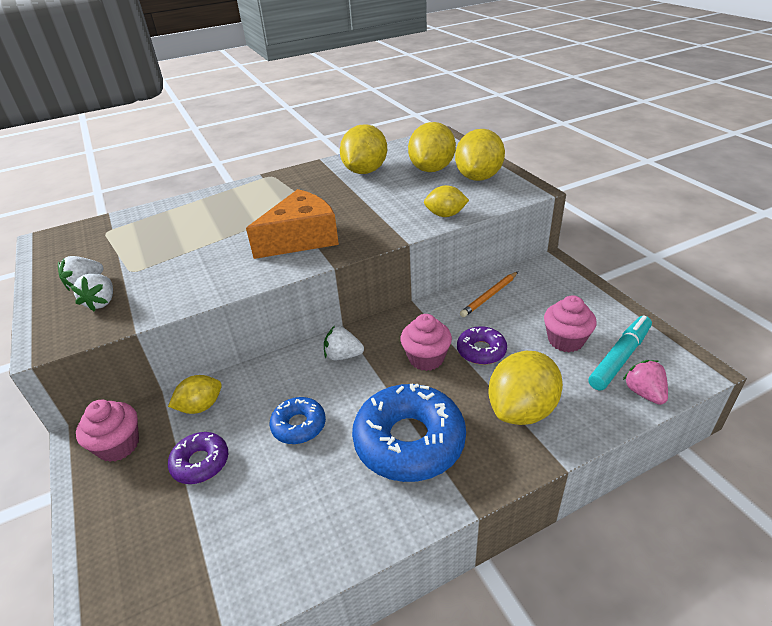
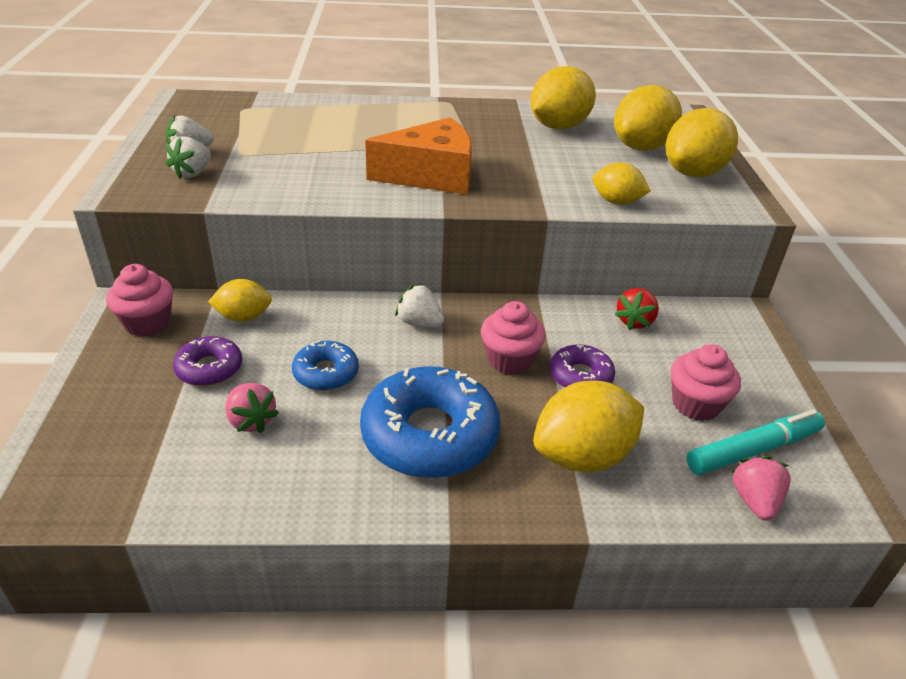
camera: 20 degrees right, 0 degrees up
orange pencil [460,272,518,317] -> red strawberry [615,288,659,330]
none -> pink strawberry [226,383,279,433]

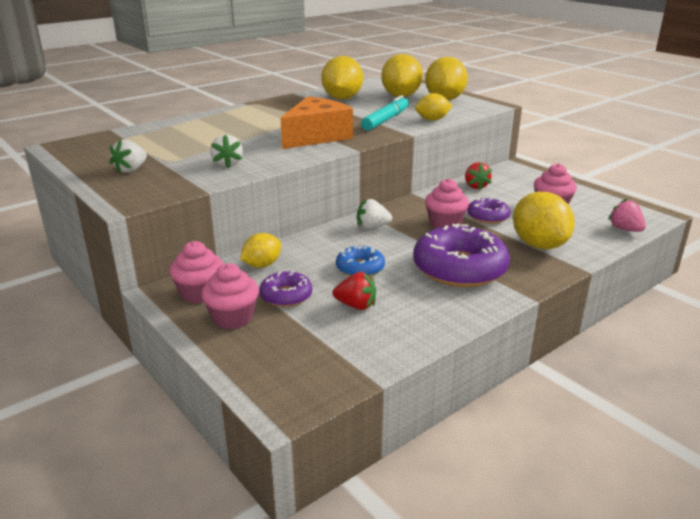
camera: 35 degrees left, 10 degrees down
white strawberry [166,136,211,179] -> white strawberry moved to [210,135,243,168]
pink strawberry [226,383,279,433] -> red strawberry [333,272,376,310]
blue donut [360,366,500,478] -> purple donut [413,224,510,287]
yellow lemon [533,381,644,473] -> yellow lemon turned 45 degrees counterclockwise [513,192,575,249]
turquoise marker [687,410,825,475] -> turquoise marker moved to [361,95,409,131]
none -> pink cupcake [201,263,259,329]

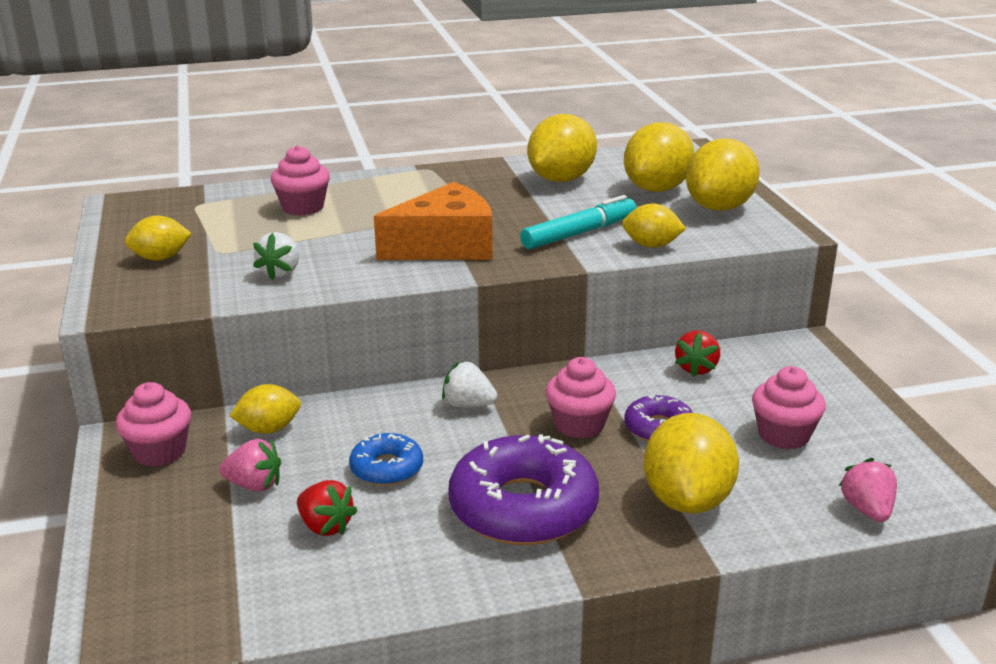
camera: 25 degrees right, 0 degrees up
white strawberry [109,140,147,173] -> yellow lemon [125,216,192,261]
pink cupcake [201,263,259,329] -> pink cupcake moved to [271,145,330,216]
purple donut [259,271,312,307] -> pink strawberry [219,439,281,492]

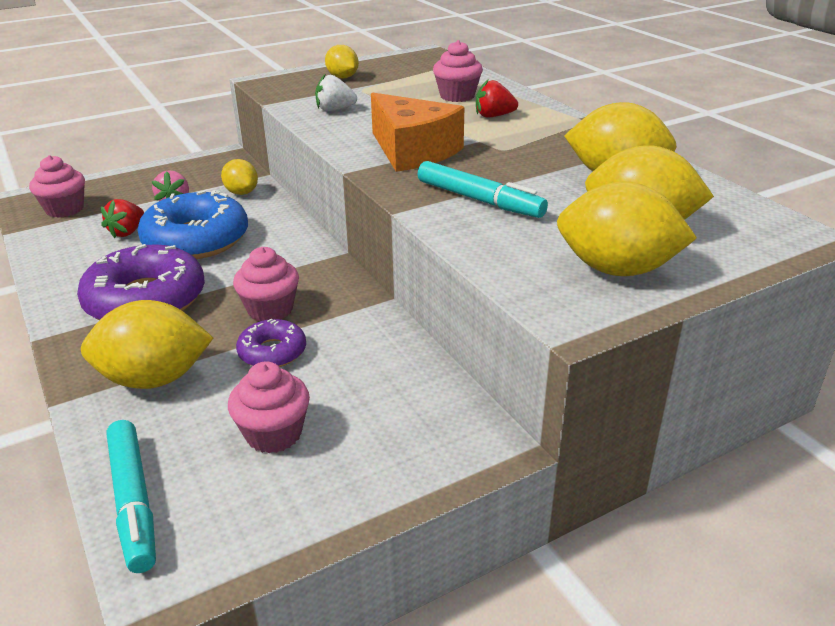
camera: 75 degrees right, 5 degrees up
pink cupcake [116,382,191,467] -> pink cupcake moved to [29,155,85,218]
blue donut [349,433,423,486] -> blue donut [137,190,248,259], size x1.93
white strawberry [442,361,497,407] -> none
yellow lemon [622,204,686,248] -> none
red strawberry [675,330,720,377] -> red strawberry moved to [476,80,518,118]
pink strawberry [839,458,897,522] -> turquoise marker [106,420,156,573]

